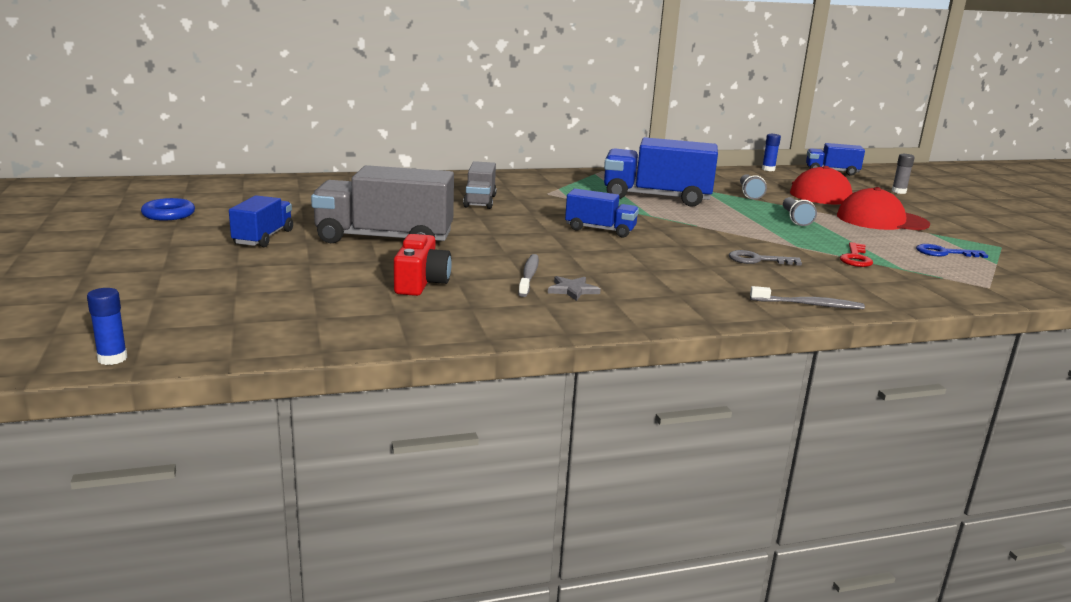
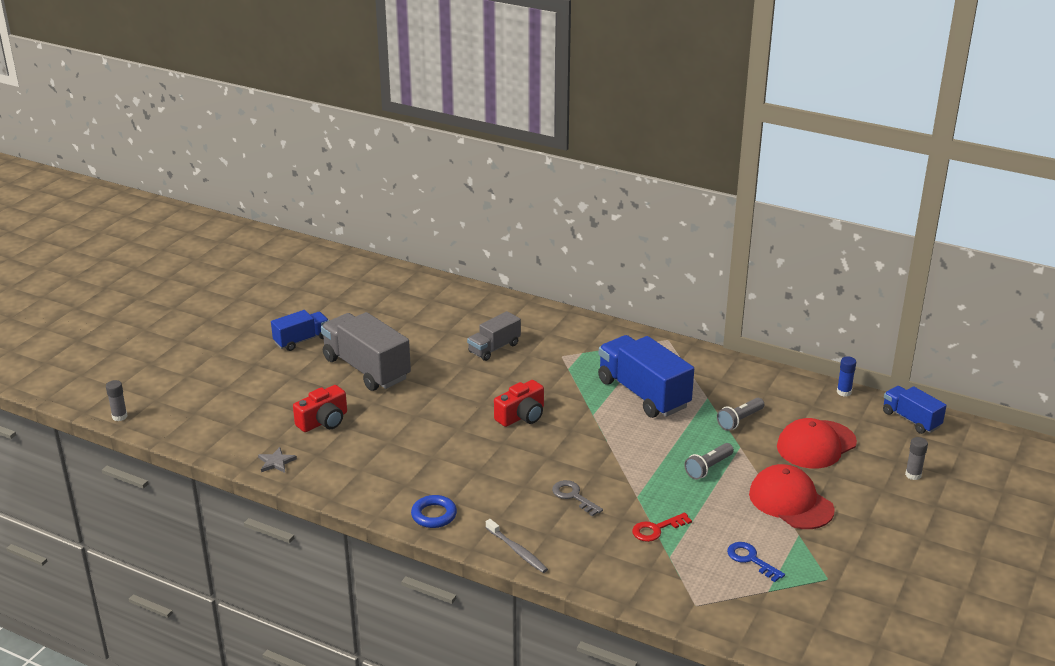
camera: 45 degrees right, 10 degrees up
blue glue stick [87,288,128,365] -> grey glue stick [106,380,127,421]
blue ring [141,198,195,220] -> blue ring moved to [411,495,457,528]
grey toothbrush [518,254,539,297] -> none
grey star [548,276,601,301] -> grey star moved to [258,447,297,473]
blue truck [565,189,639,237] -> red camera [494,380,544,427]

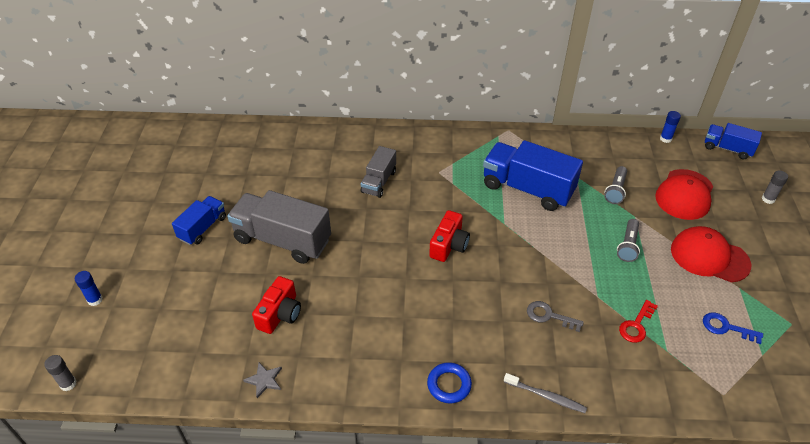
camera: 25 degrees left, 15 degrees up
none -> blue glue stick [75,271,103,306]

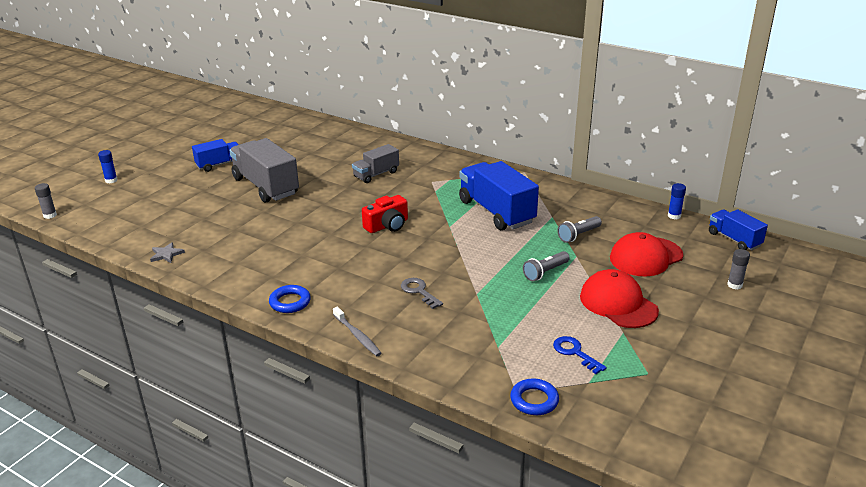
camera: 30 degrees right, 15 degrees down
red camera [252,276,301,334] -> none
red key [619,300,658,343] -> none
none -> blue ring [510,379,559,415]

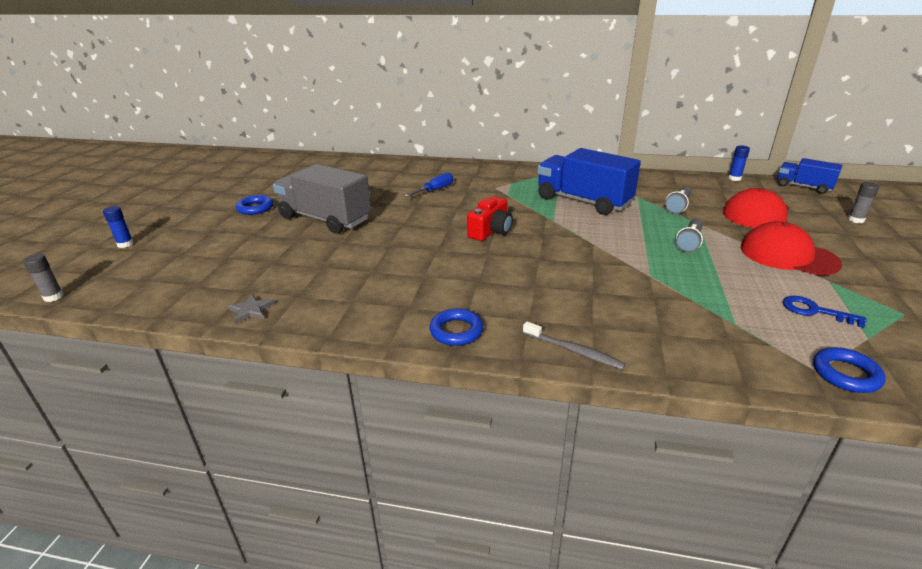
camera: 20 degrees left, 0 degrees up
blue truck [192,139,239,172] -> blue ring [236,195,273,215]
grey truck [352,144,399,183] -> blue screwdriver [404,173,453,197]
grey key [401,278,443,309] -> none

